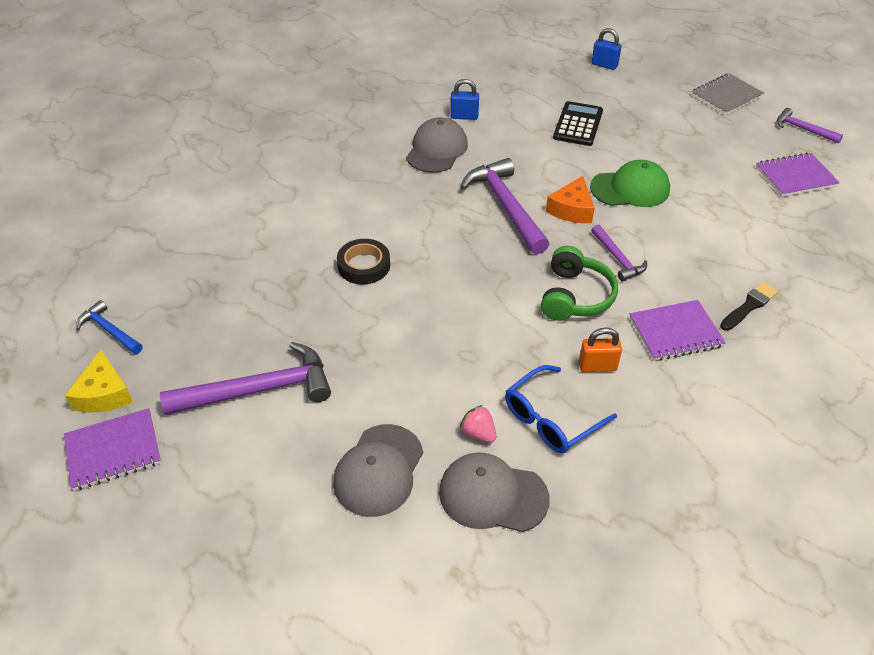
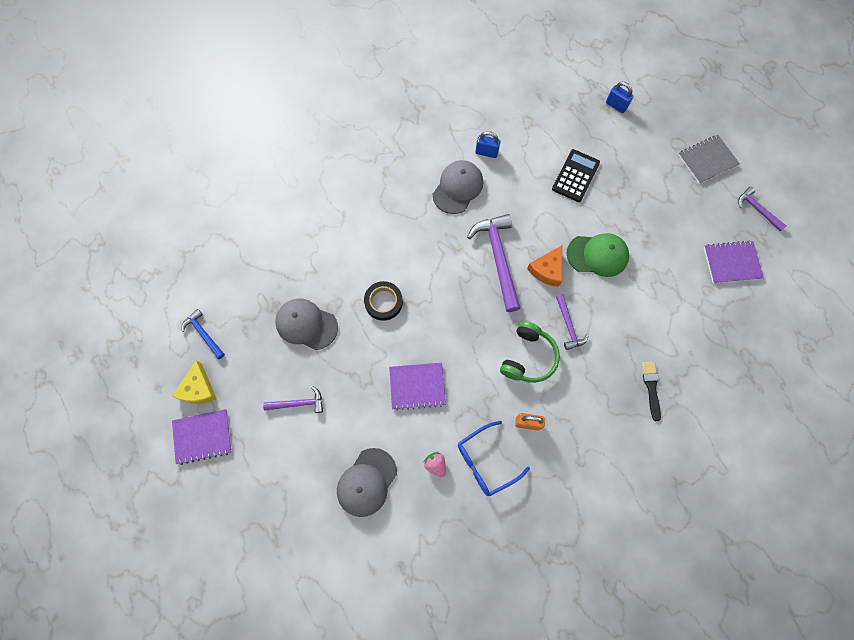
camera: 10 degrees right, 25 degrees up
purple hammer [160,342,331,415] -> purple hammer [263,386,323,413], size x0.54
grey cap [439,452,550,532] -> grey cap moved to [275,299,338,350]
purple notebook [630,300,726,361] -> purple notebook moved to [389,363,446,410]
black brush [720,282,778,331] -> black brush turned 60 degrees counterclockwise [641,362,661,421]

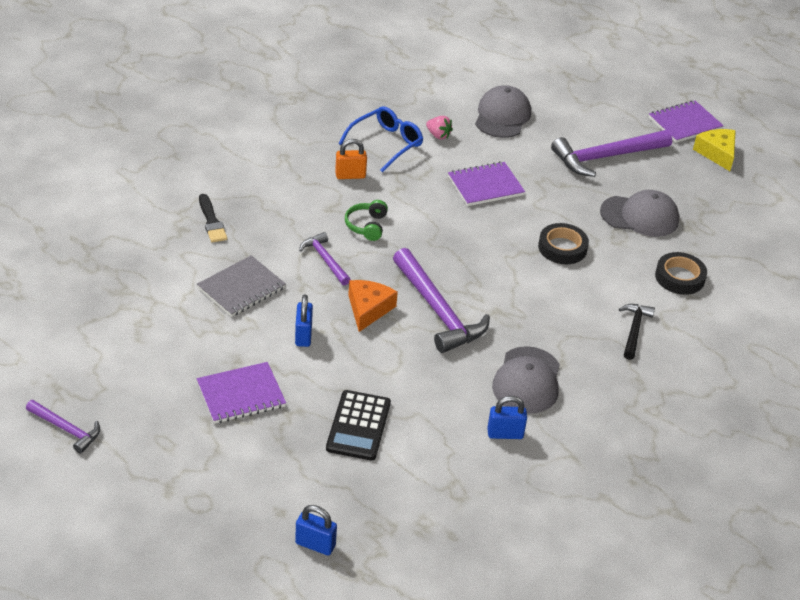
camera: 160 degrees right, 30 degrees down
blue hammer [181,309,225,359] -> none
purple hammer [263,386,323,413] -> purple hammer [551,130,672,177], size x1.85
green headphones [500,321,560,383] -> green headphones [345,200,388,241], size x0.64
green cap [566,233,629,277] -> blue padlock [295,294,313,347]
grey notebook [678,135,740,184] -> grey notebook moved to [197,255,286,317]
purple notebook [704,241,764,284] -> purple notebook moved to [197,362,286,424]
none -> black hammer [619,304,655,360]
none -> black tape [655,252,707,295]

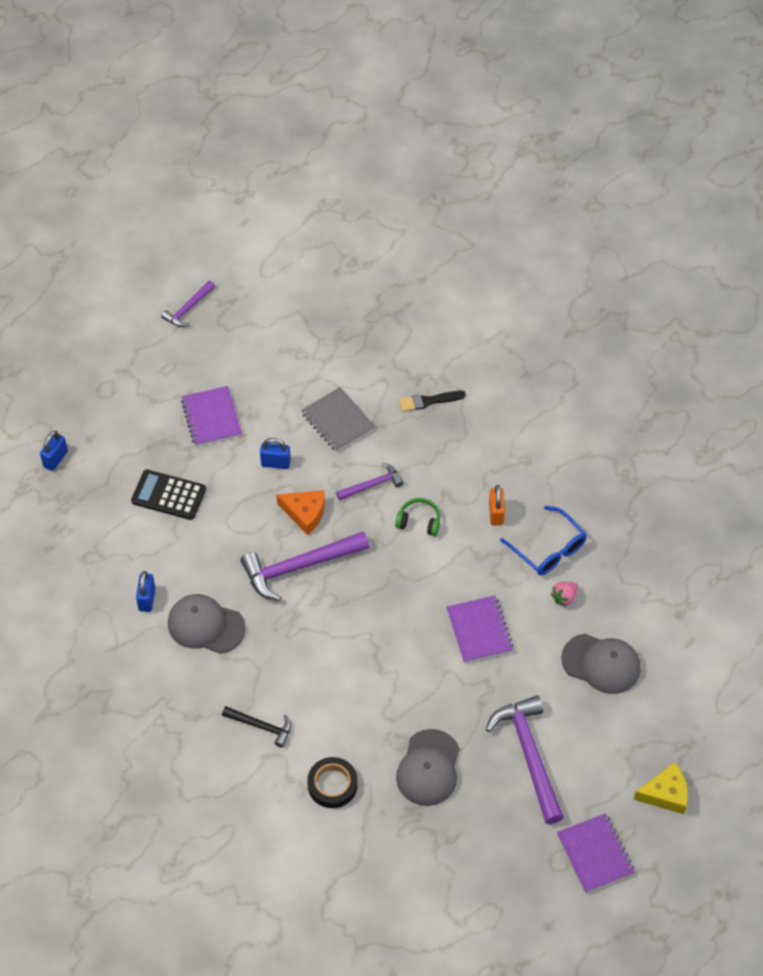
camera: 100 degrees right, 15 degrees up
black tape [538,223,589,264] -> none
yellow cheese [693,129,736,171] -> yellow cheese moved to [634,762,688,814]

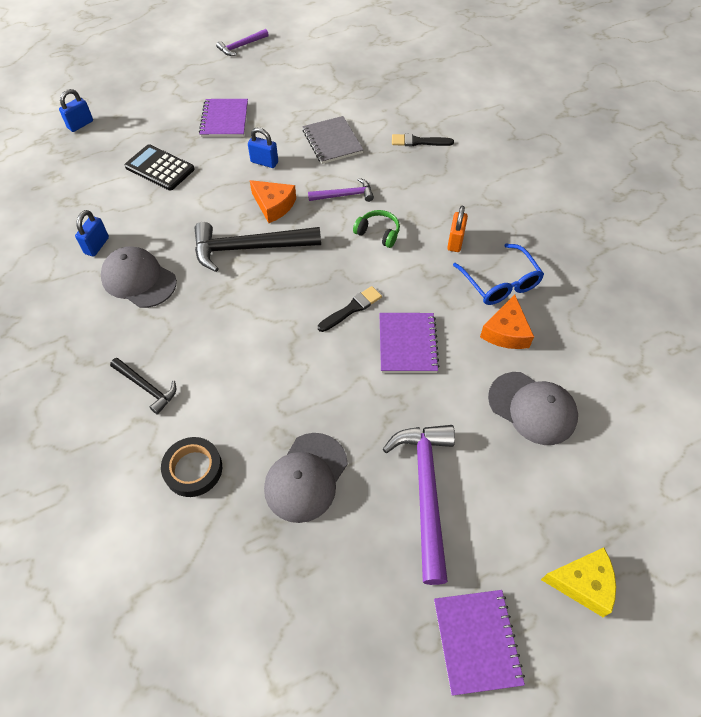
camera: 15 degrees right, 0 degrees up
purple hammer [240,531,369,601] -> black hammer [195,222,321,272]
pink strawberry [551,582,578,607] -> orange cheese [480,295,534,349]
none -> black brush [318,286,382,332]

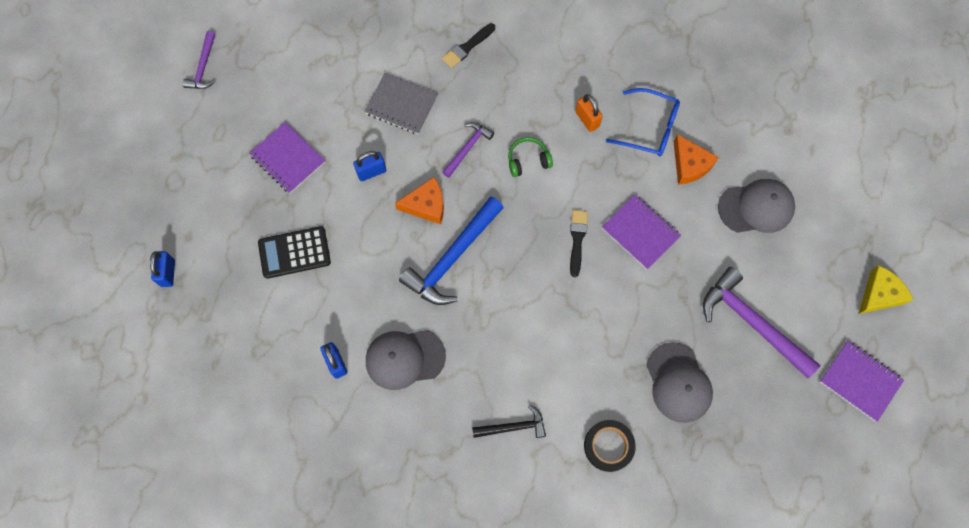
camera: 45 degrees left, 15 degrees up
black hammer [195,222,321,272] -> blue hammer [399,197,504,305]

